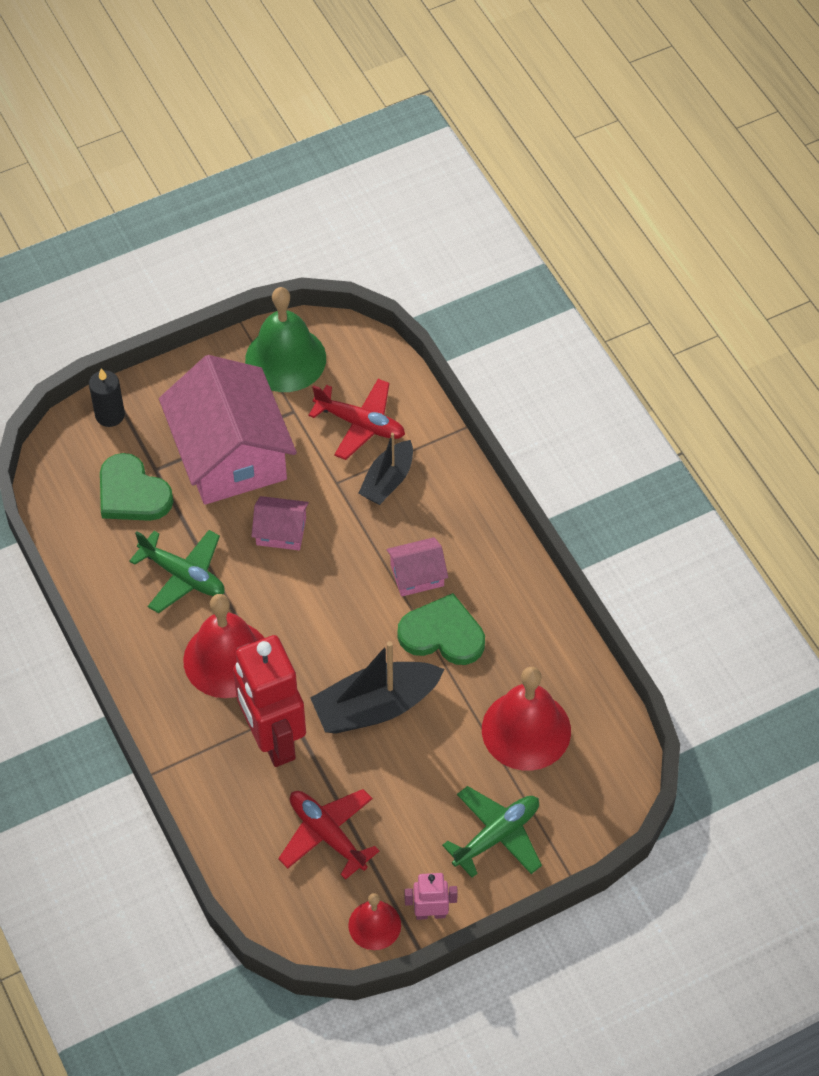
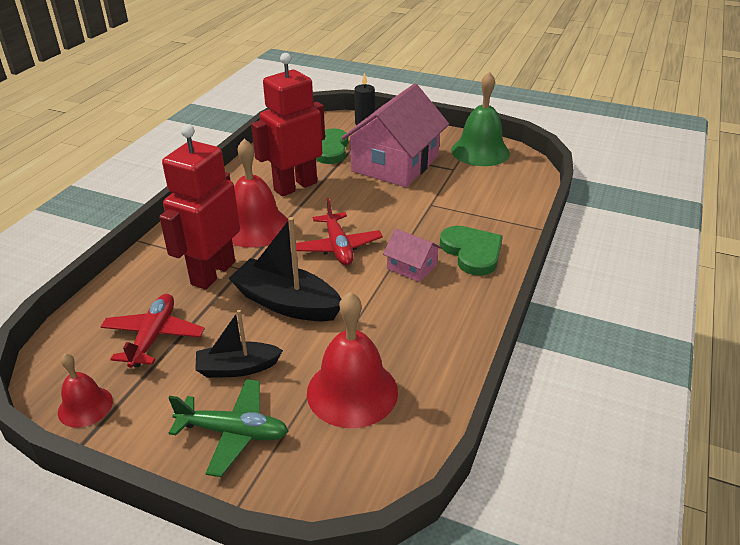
camera: 50 degrees right, 20 degrees down
green plane [129,530,225,613] -> red robot [251,53,325,197]
pink house [251,496,309,550] -> none
red plane [308,379,405,460] -> red plane moved to [296,198,383,265]
black boat [359,433,413,505] -> black boat moved to [195,310,283,378]
green heart [397,593,485,665] -> green heart moved to [440,226,503,276]
pink robot [405,873,458,920] -> none

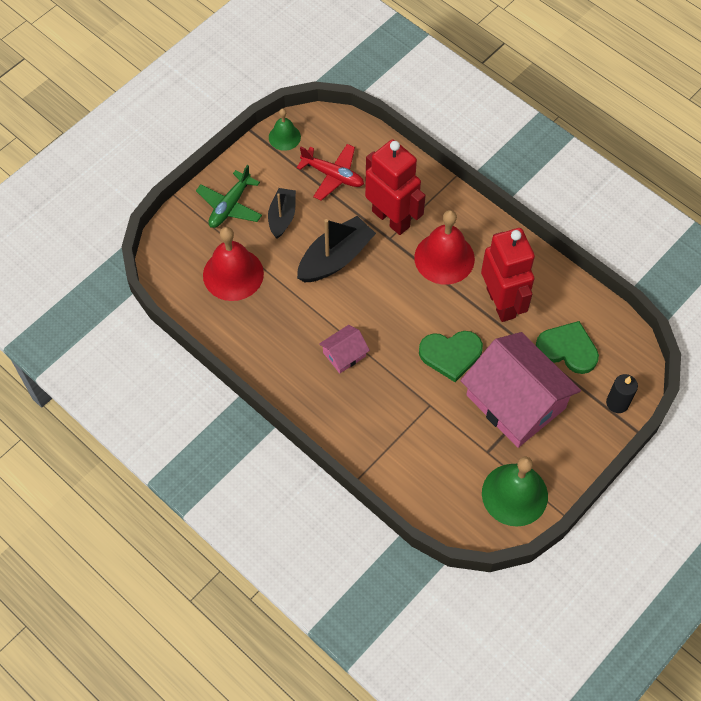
camera: 110 degrees right, 25 degrees up
red bell [58,353,113,428] -> green bell [269,108,301,151]
red plane [296,198,383,265] -> none
green heart [440,226,503,276] -> green heart moved to [419,331,483,382]

